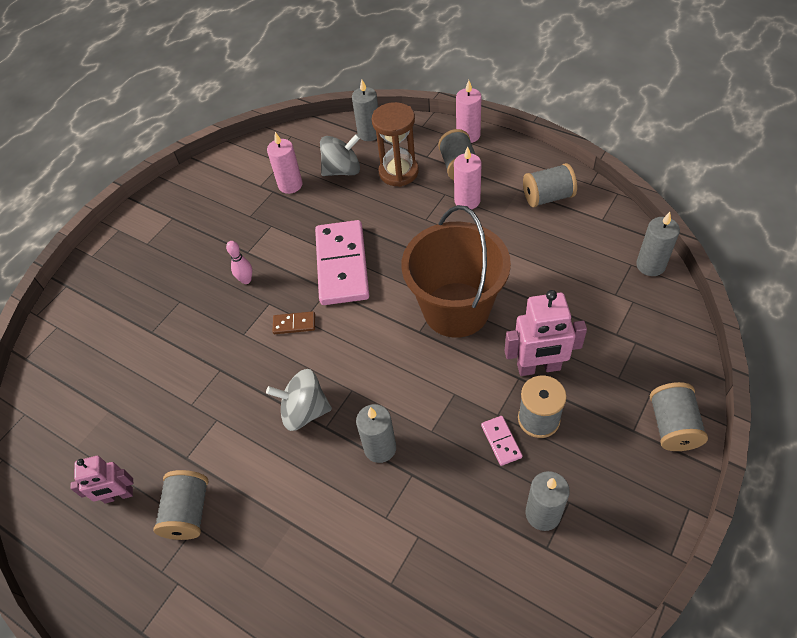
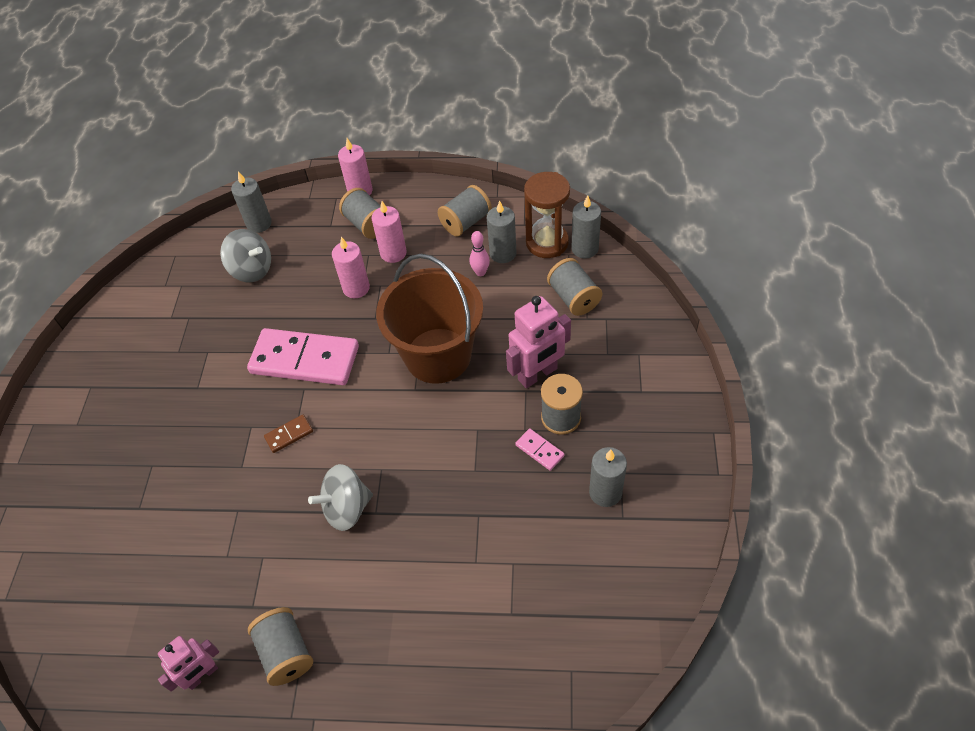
camera: 30 degrees left, 0 degrees up
pink bowling pin [226,241,252,284] -> pink bowling pin moved to [470,231,490,276]
pink candle [267,132,302,194] -> pink candle moved to [332,237,370,298]
pink domino [315,220,369,305] -> pink domino turned 45 degrees counterclockwise [247,328,359,385]
grey spinning top [320,134,360,176] -> grey spinning top turned 75 degrees clockwise [220,229,271,282]
grey candle [356,404,396,463] -> grey candle moved to [487,200,516,263]
brown hourglass [372,102,419,187] -> brown hourglass moved to [524,172,570,258]
grey spool [650,382,708,451] -> grey spool moved to [547,258,602,316]

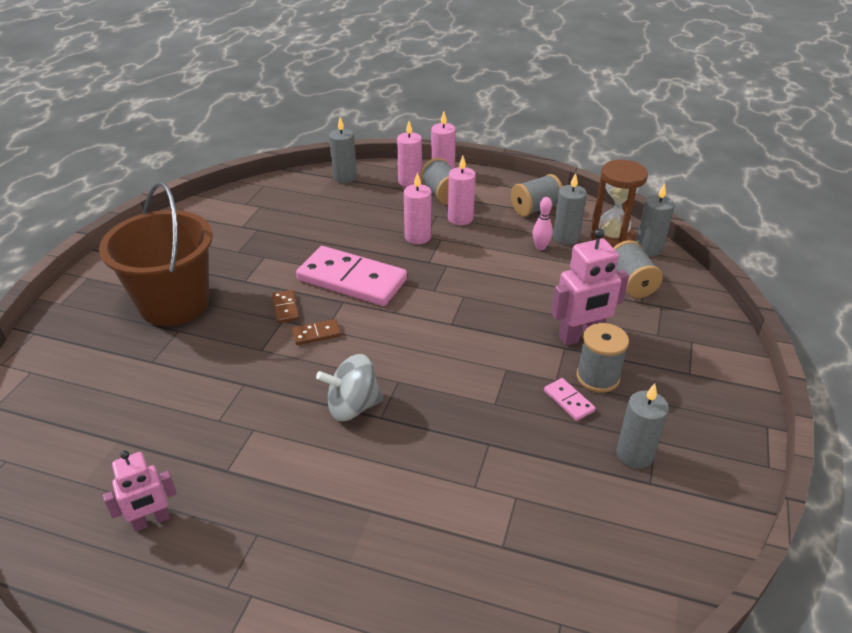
camera: 10 degrees right, 15 degrees down
grey spinning top [220,229,271,282] -> none
grey spool [248,607,313,686] -> none
brown bucket [376,254,483,384] -> brown bucket moved to [99,182,213,326]
none -> brown domino [272,290,299,323]
none -> pink candle [397,121,422,187]

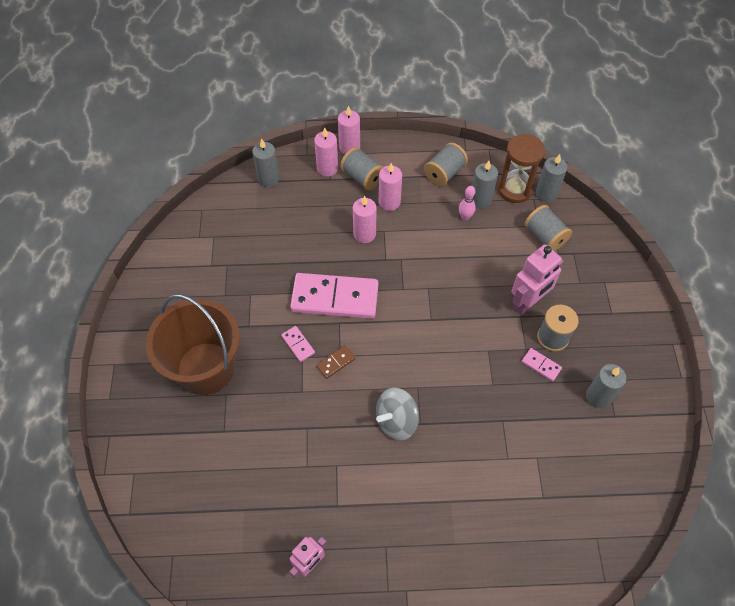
camera: 20 degrees left, 20 degrees up
brown domino [272,290,299,323] -> pink domino [281,326,315,362]

